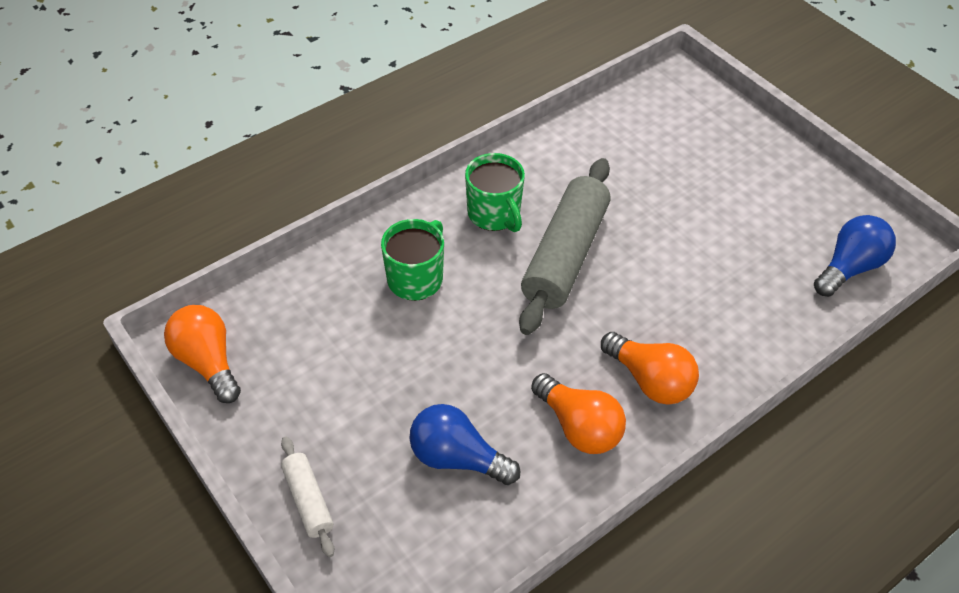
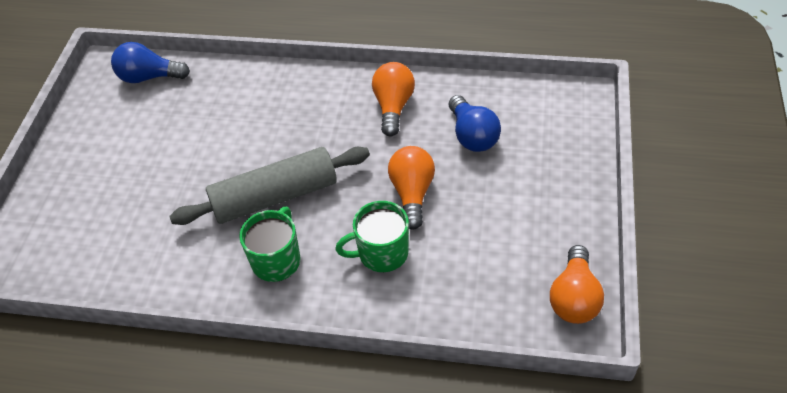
camera: 130 degrees left, 0 degrees up
white rolling pin [281,436,334,557] -> none
orange light bulb [601,332,699,404] -> orange light bulb moved to [388,146,435,230]

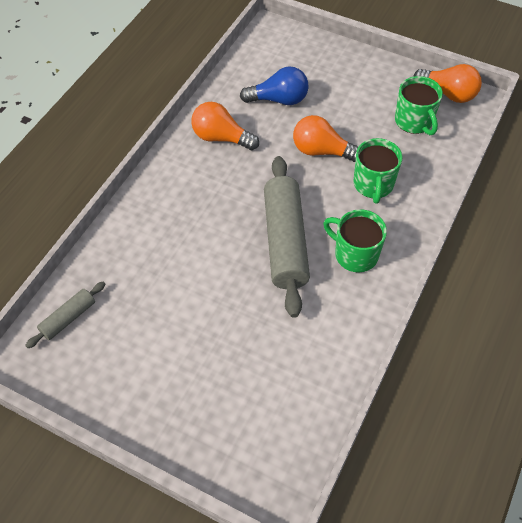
camera: 75 degrees left, 5 degrees up
blue light bulb [111,42,190,83] -> grey rolling pin [25,282,105,348]
none -> green mug [395,76,443,135]

